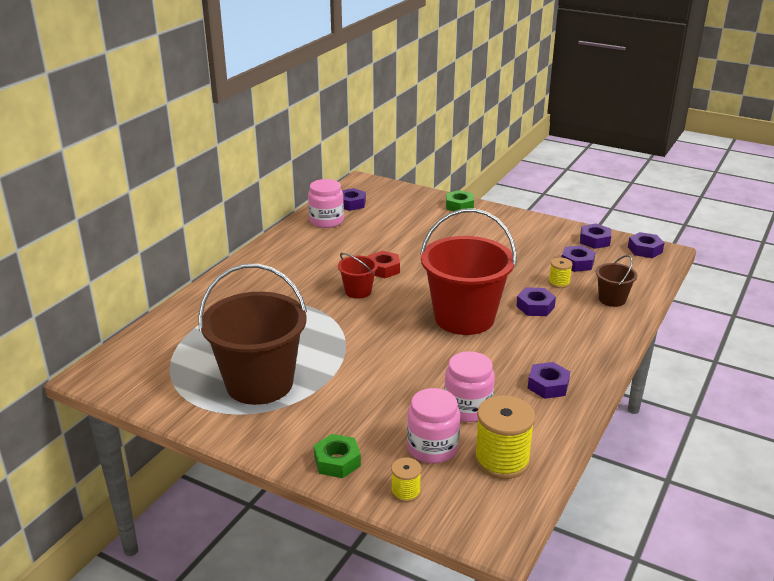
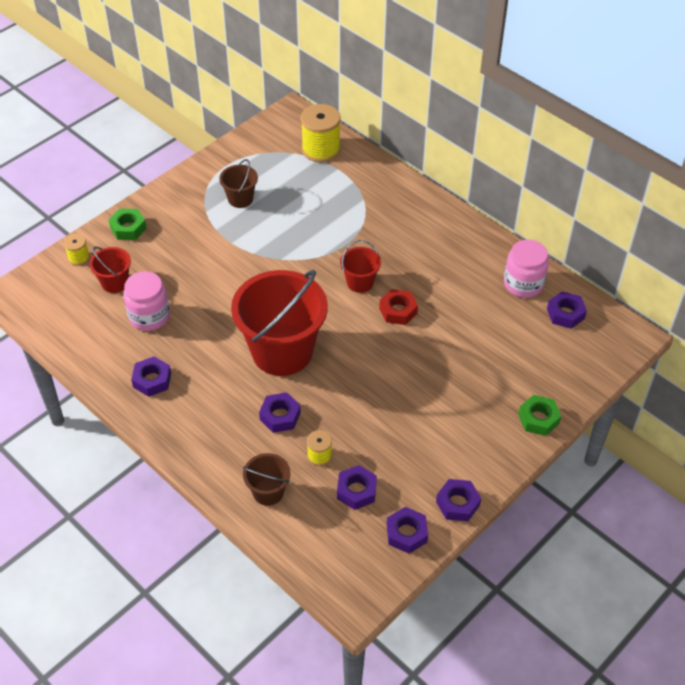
camera: 105 degrees right, 20 degrees up
brown bucket [198,264,307,405] -> brown bucket [219,159,258,208], size x0.46
pink jar [407,388,460,464] -> red bucket [89,247,131,293]
yellow spool [474,395,535,479] -> yellow spool moved to [301,104,341,162]
purple nut [628,232,664,258] -> purple nut moved to [436,479,481,521]

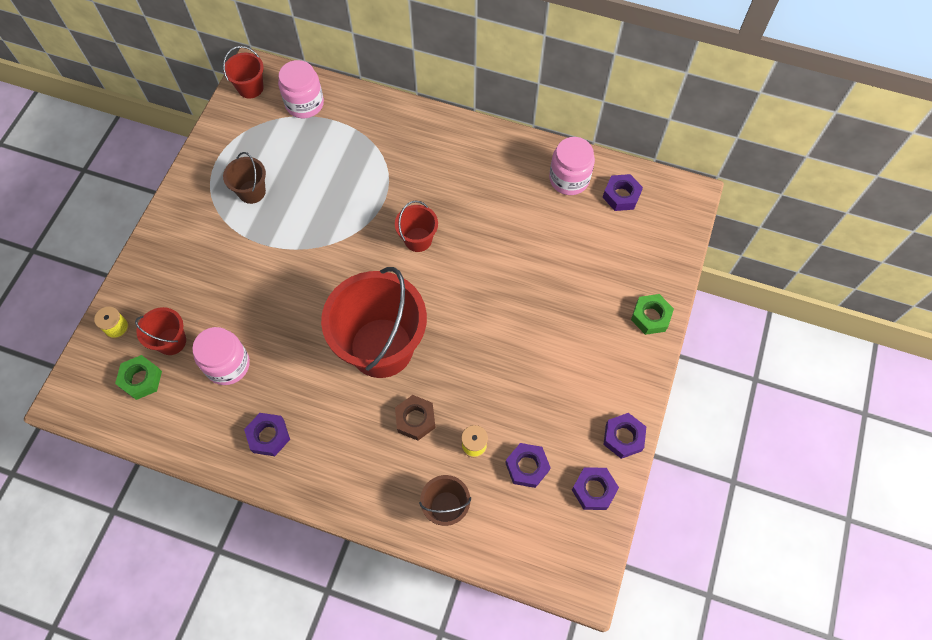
camera: 25 degrees left, 15 degrees up
green nut [109,209,147,240] -> green nut moved to [115,355,162,400]
purple nut [259,392,301,433] -> brown nut [395,395,436,441]
yellow spool [301,104,341,162] -> pink jar [278,60,324,118]
red nut [379,289,418,325] -> none
none -> red bucket [223,46,264,99]

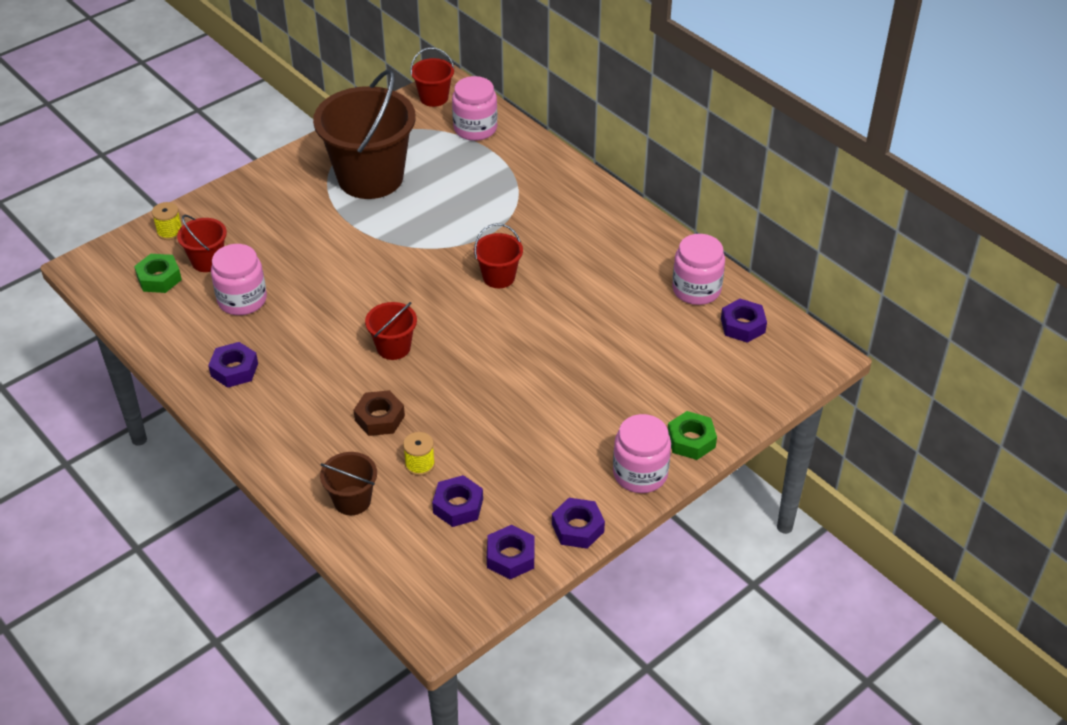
camera: 30 degrees right, 20 degrees down
brown bucket [223,152,266,204] -> brown bucket [313,69,416,199], size x2.17
red bucket [321,267,427,378] -> red bucket [365,302,417,360], size x0.46
none -> pink jar [613,414,671,493]

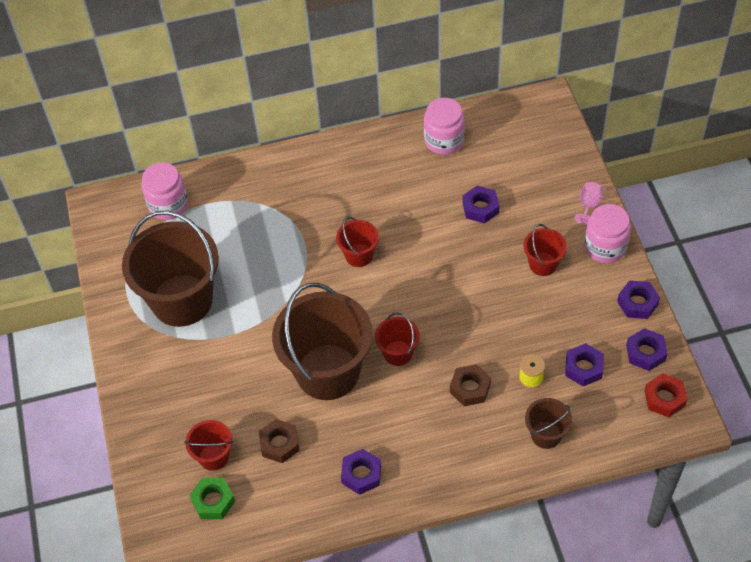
camera: 60 degrees left, 10 degrees up
yellow spool [152,202,182,240] -> none
pink jar [211,244,267,315] -> brown nut [259,419,300,463]
red bucket [410,47,454,107] -> red bucket moved to [523,224,567,276]
green nut [668,411,717,460] -> pink goblet [575,182,604,225]
purple nut [721,299,767,343] -> purple nut moved to [462,185,500,224]
none -> brown bucket [272,283,373,400]
none -> red nut [645,373,687,417]

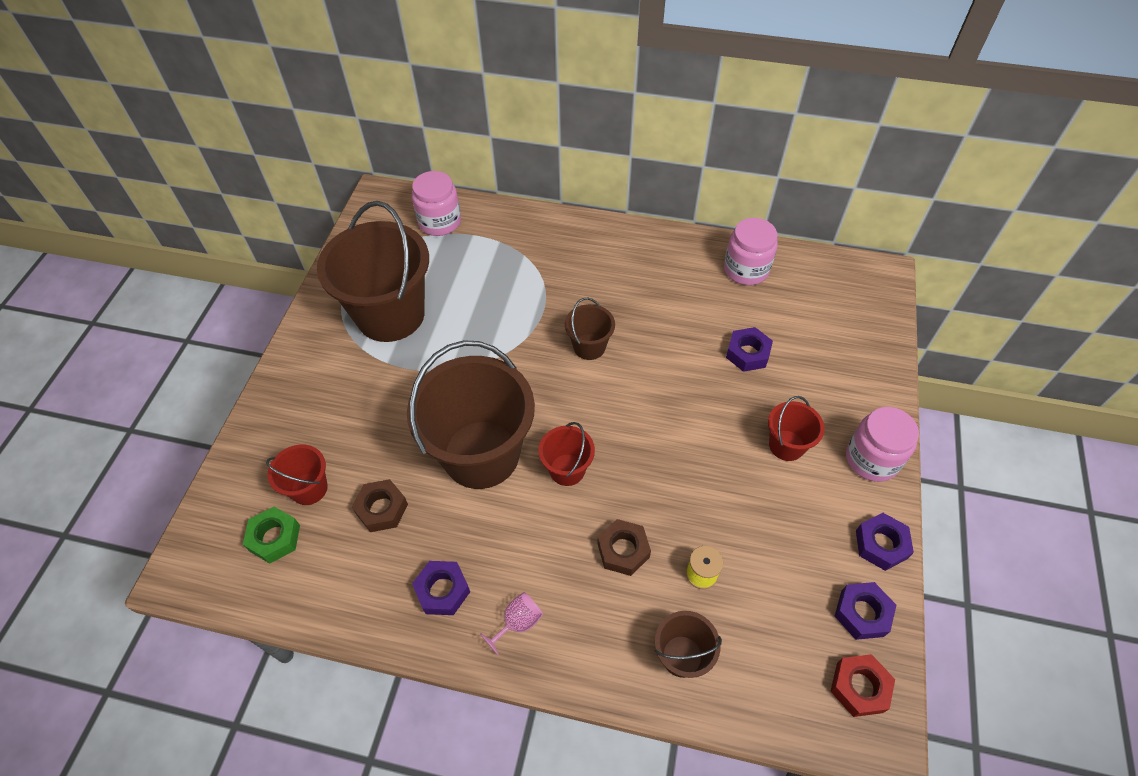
camera: 25 degrees right, 0 degrees up
red bucket [336,217,379,267] -> brown bucket [565,297,615,360]
purple nut [565,343,604,386] -> none
pink goblet [575,182,604,225] -> pink goblet moved to [480,592,543,655]

